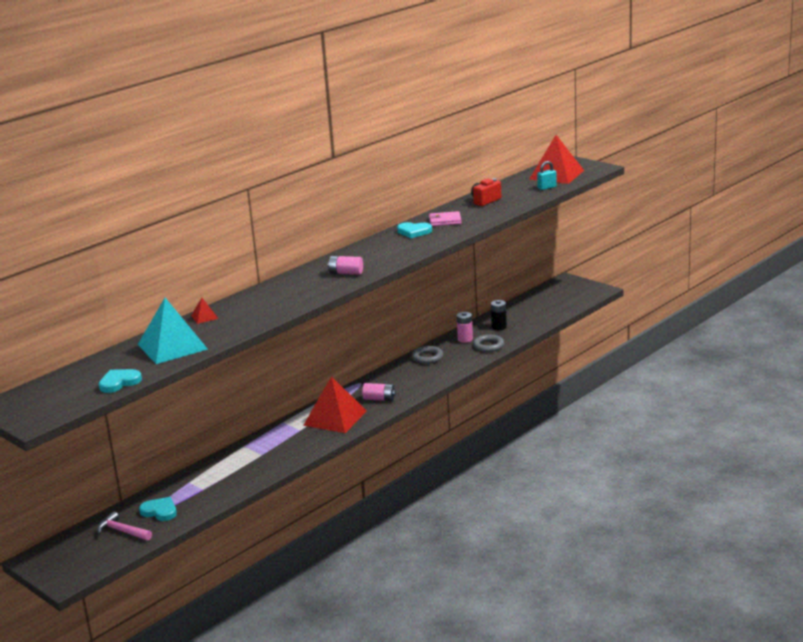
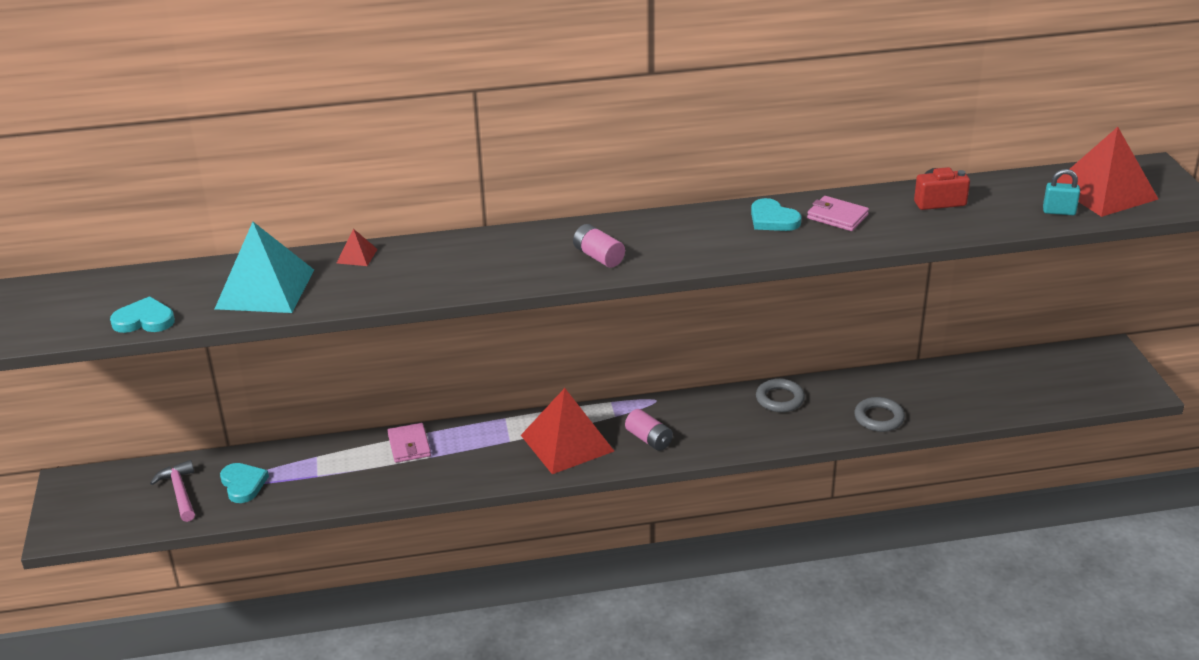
camera: 35 degrees right, 10 degrees up
pink battery [456,312,473,343] -> none
black battery [491,300,507,330] -> none
none -> pink wallet [387,423,431,463]

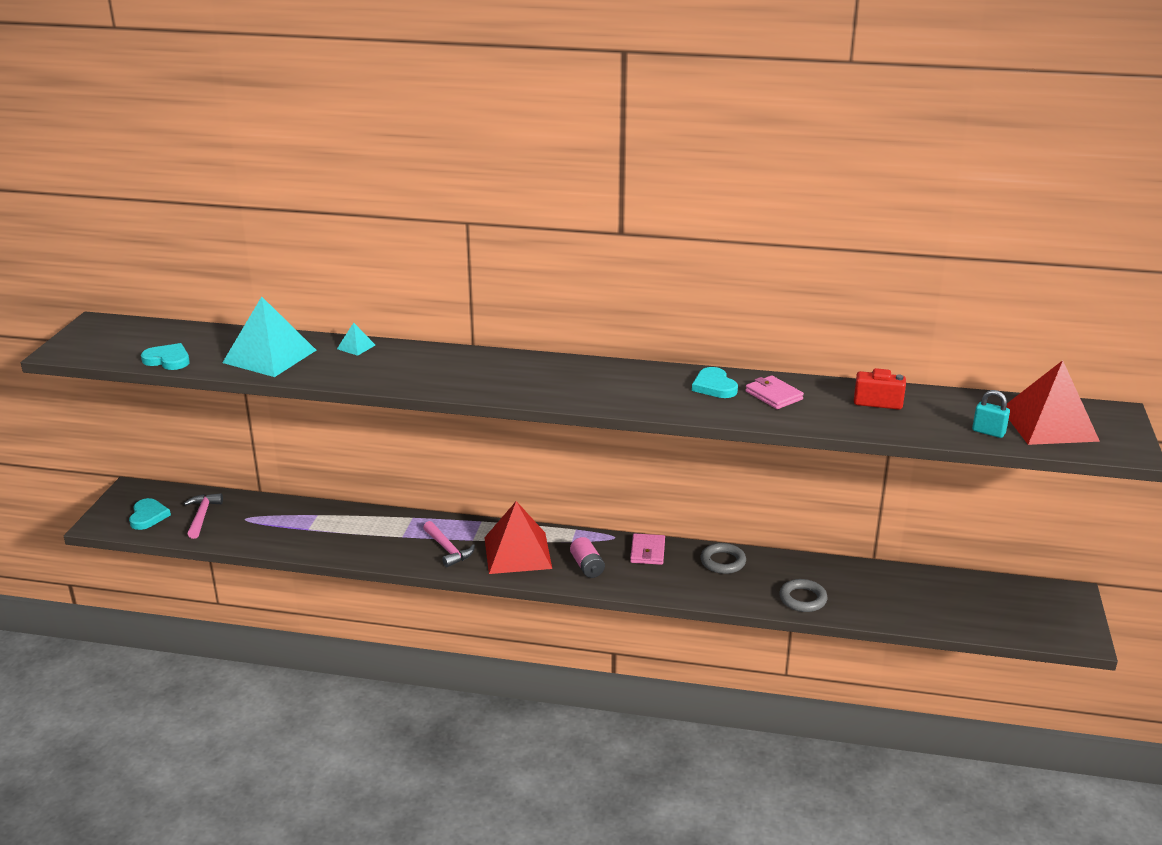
camera: 20 degrees right, 5 degrees down
turquoise heart [220,463,269,503] -> turquoise heart moved to [129,498,171,530]
red pyramid [337,229,378,266] -> turquoise pyramid [337,323,375,356]
pink wallet [387,423,431,463] -> pink wallet moved to [630,533,665,565]
pink battery [573,224,625,268] -> none
none -> pink hammer [423,521,475,567]

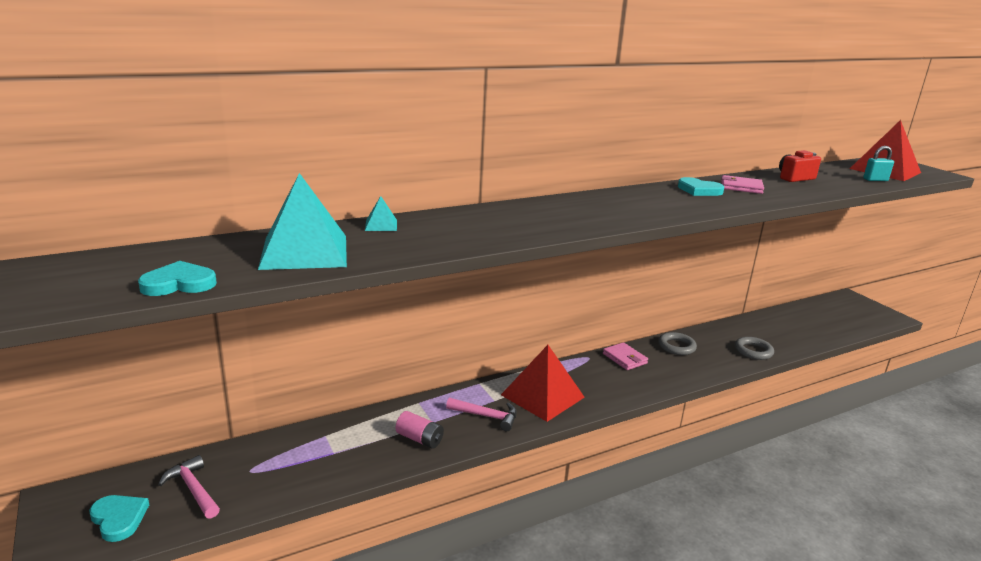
camera: 40 degrees left, 5 degrees down
pink battery [570,537,605,578] -> pink battery moved to [396,411,444,449]

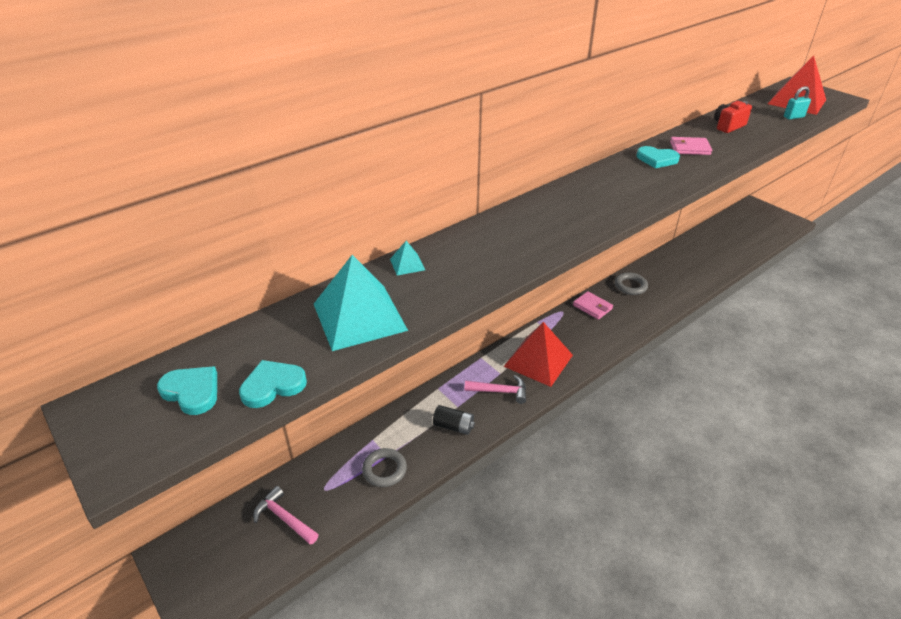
camera: 10 degrees left, 15 degrees up
turquoise heart [89,495,149,542] -> turquoise heart moved to [157,366,217,415]
pink battery [396,411,444,449] -> black battery [433,405,475,435]
grey ring [735,337,774,360] -> grey ring moved to [362,448,407,487]

